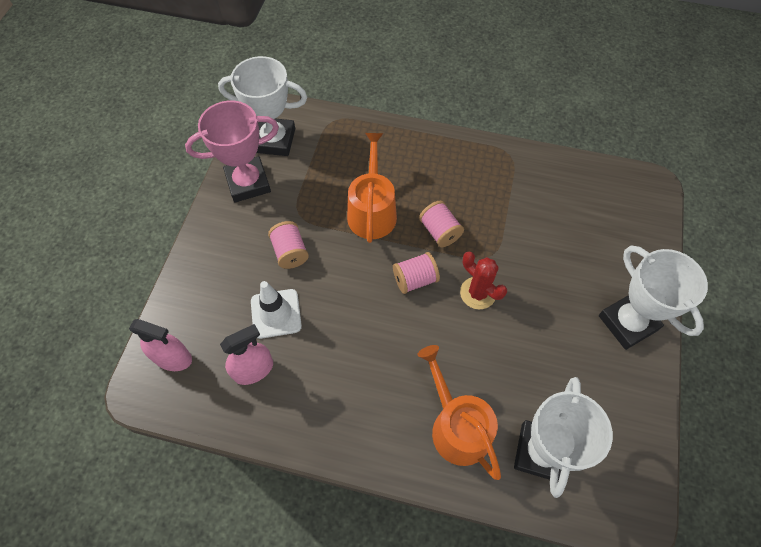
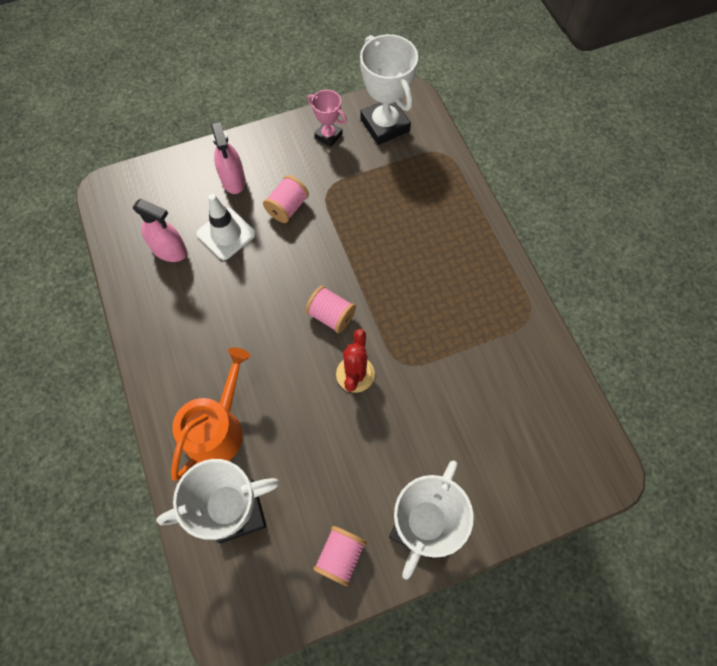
camera: 55 degrees right, 5 degrees up
pink spray bottle [129,319,192,371] -> pink spray bottle moved to [211,122,245,194]
pink trophy [185,101,279,202] -> pink trophy [307,90,347,147], size x0.54
orange watering can [347,133,397,243] -> none
pink spool [419,201,464,247] -> pink spool moved to [313,526,367,586]

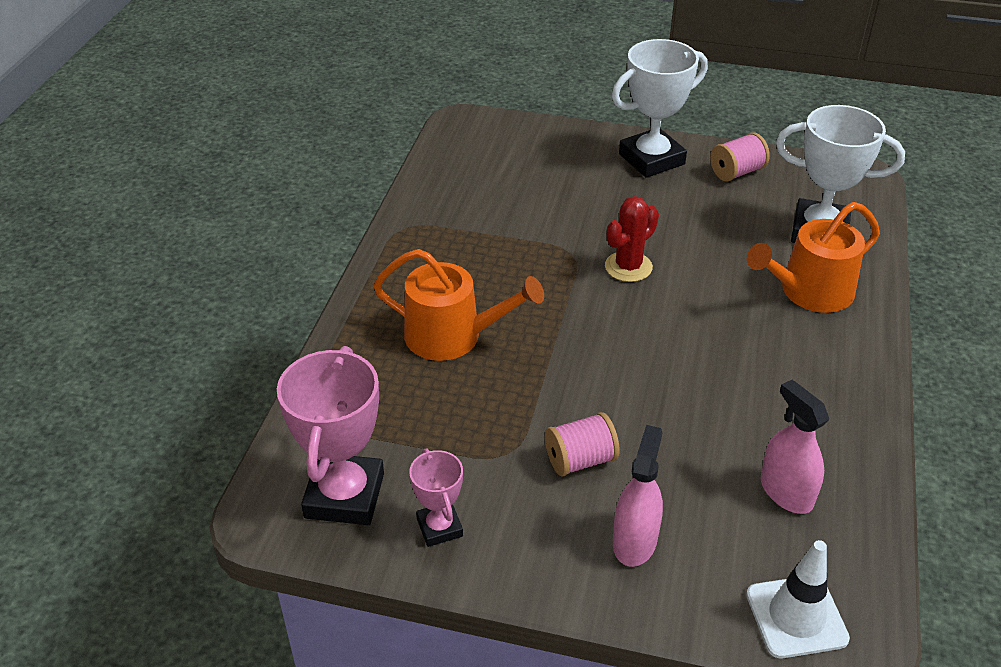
camera: 145 degrees left, 25 degrees down
white traffic cone [197,194,256,260] -> white traffic cone moved to [746,540,850,658]
pink spool [305,286,356,333] -> none
white trophy [360,34,418,145] -> pink trophy [277,346,384,525]
none -> orange watering can [373,249,544,361]

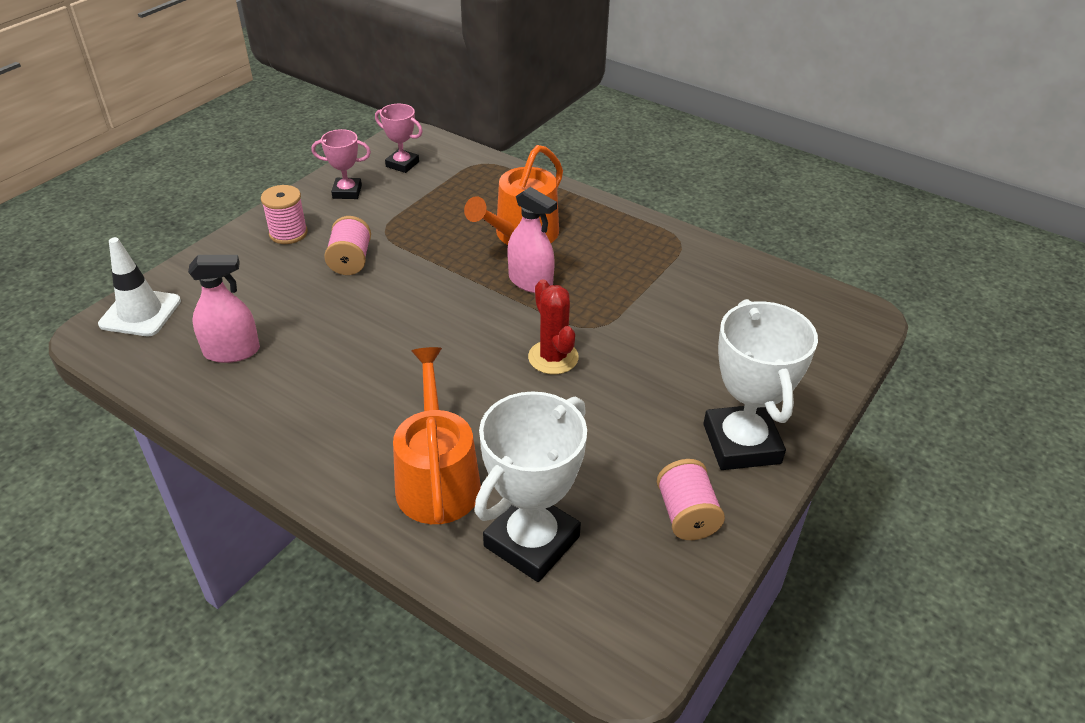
camera: 110 degrees right, 0 degrees up
pink trophy [277,346,384,525] -> pink trophy [375,104,423,173], size x0.54
pink spray bottle [613,425,663,567] -> pink spray bottle moved to [507,187,557,293]
none -> pink spool [261,185,308,244]

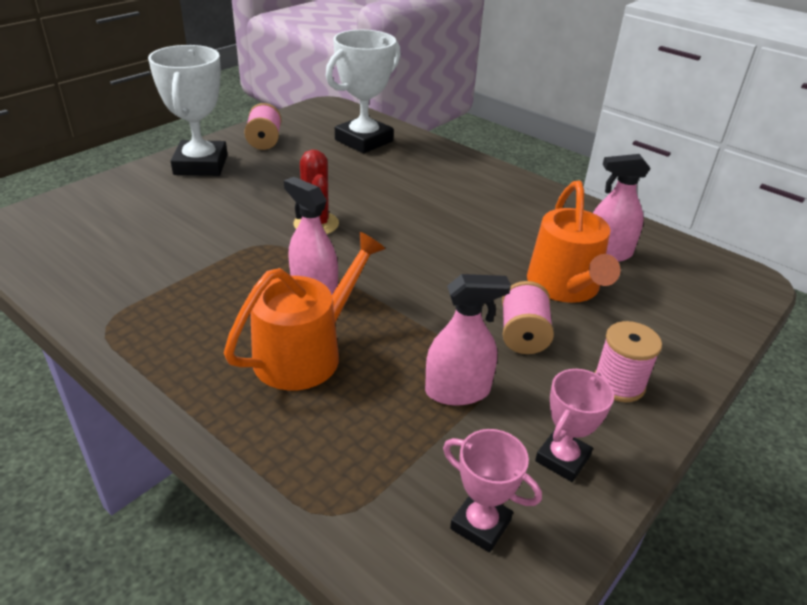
camera: 175 degrees left, 5 degrees down
white traffic cone [98,237,181,336] -> none
pink trophy [311,129,371,199] -> pink trophy turned 60 degrees counterclockwise [535,369,614,482]
orange watering can [393,347,481,524] -> orange watering can moved to [527,181,621,303]
none -> pink spray bottle [425,274,511,406]

